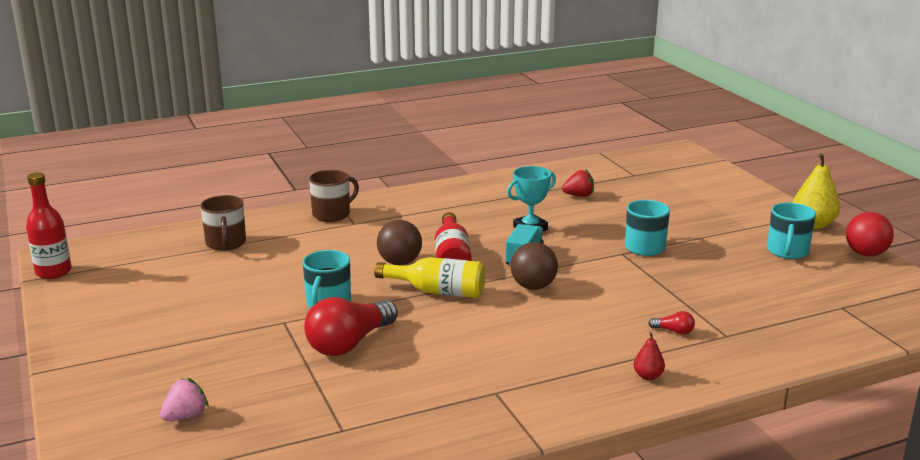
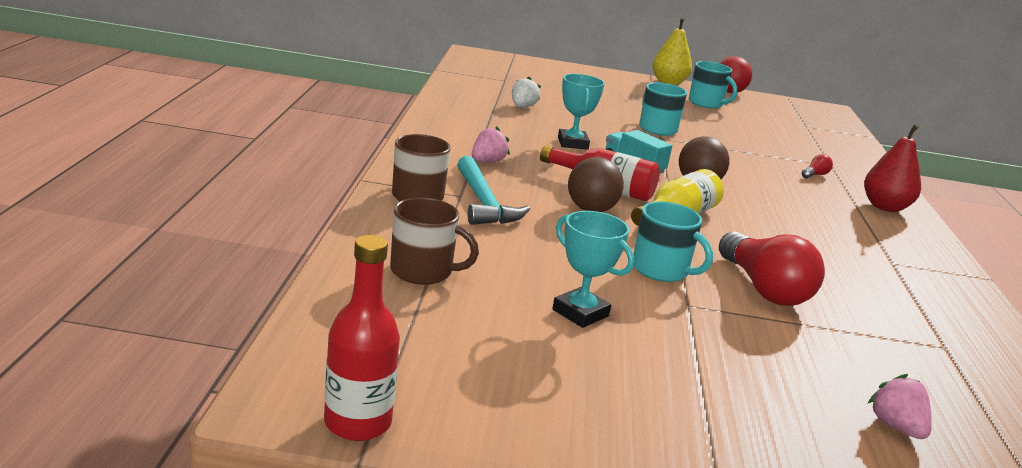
camera: 65 degrees left, 0 degrees up
red strawberry [562,170,594,197] -> white strawberry [512,77,541,107]
red pear [634,332,665,380] -> red pear [864,124,921,212], size x1.93
none -> turquoise hammer [457,156,530,225]
none -> pink strawberry [472,126,510,162]
none -> turquoise trophy [552,211,634,328]

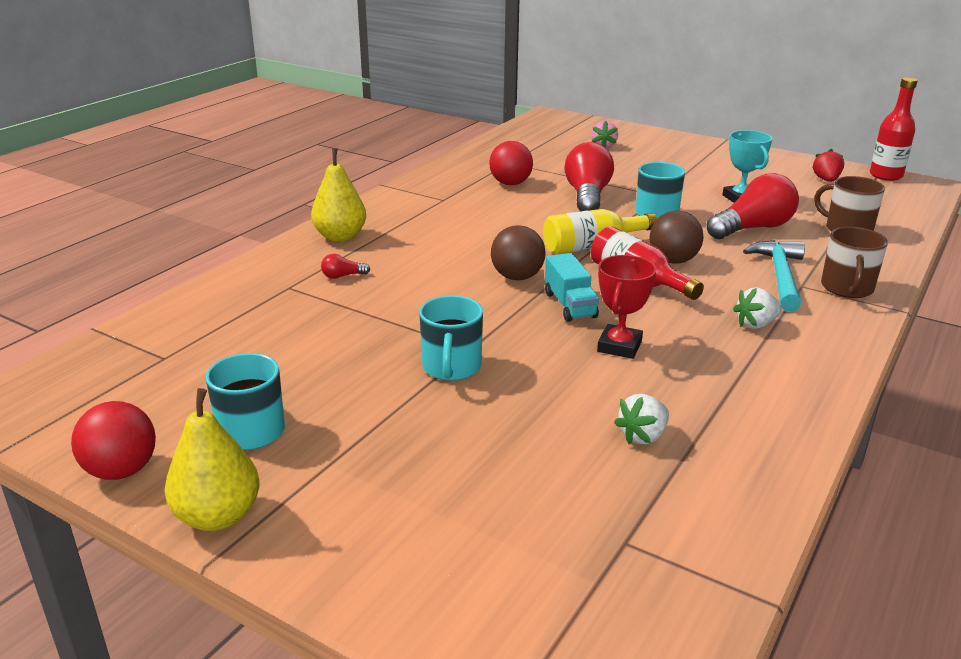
camera: 150 degrees left, 5 degrees up
pink strawberry [472,126,510,162] -> white strawberry [733,288,782,329]
turquoise trophy [558,74,605,150] -> red trophy [597,255,657,359]
red pear [864,124,921,212] -> yellow pear [311,148,366,242]
none -> red ball [489,141,533,185]
none -> red light bulb [707,173,799,239]
none -> red strawberry [812,149,844,182]

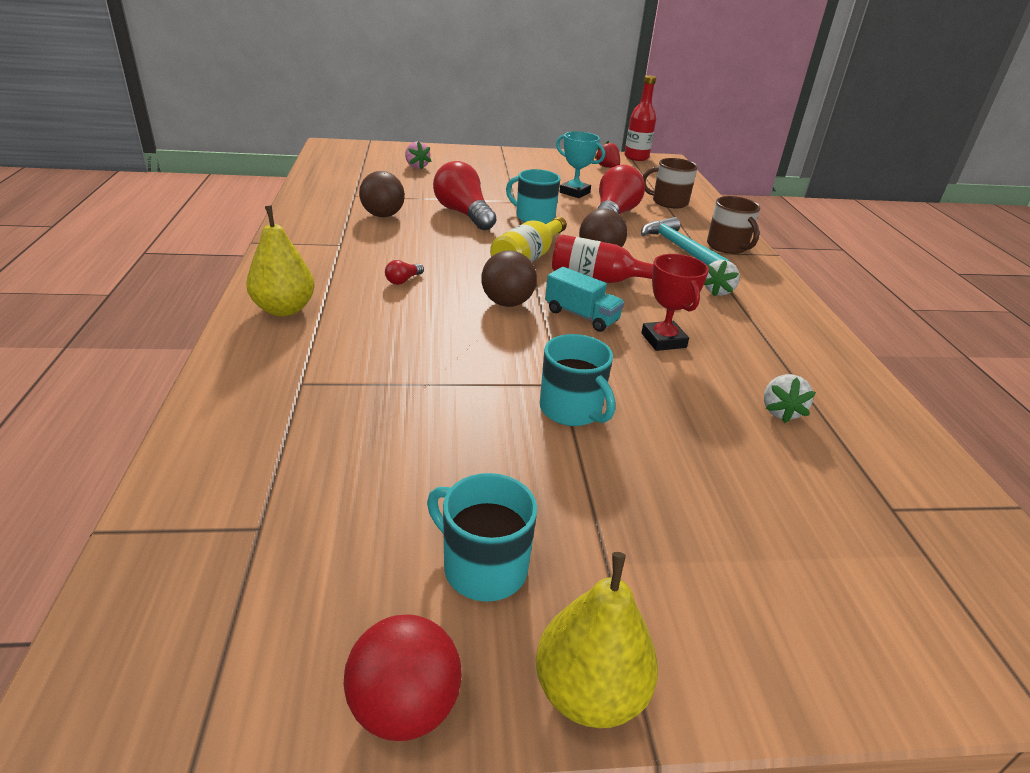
camera: 40 degrees left, 5 degrees up
red light bulb [321,254,370,279] -> red light bulb moved to [385,260,424,285]
red ball [489,141,533,185] -> brown ball [359,171,405,217]

